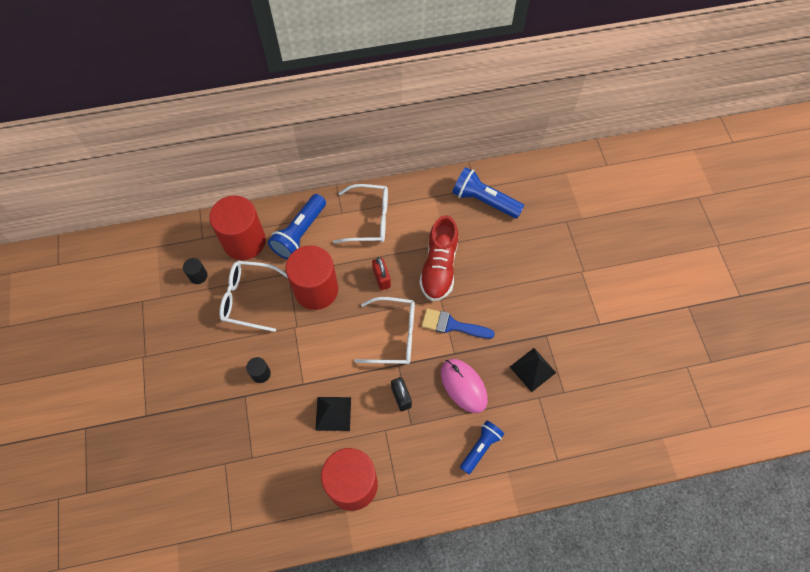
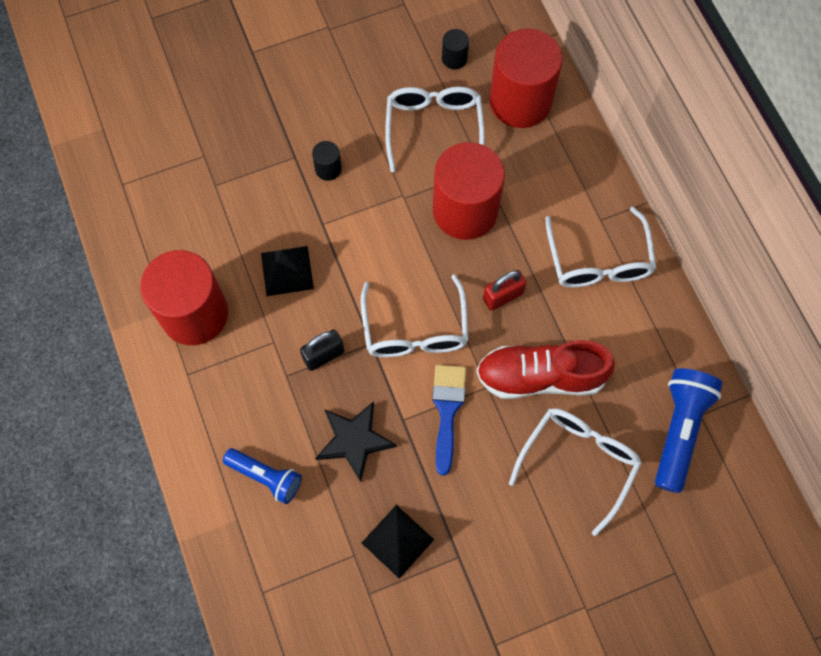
camera: 80 degrees right, 5 degrees up
blue flashlight [268,194,326,260] -> none
pink mouse [441,359,488,413] -> black star [315,401,397,482]
none -> white glasses [509,408,642,536]

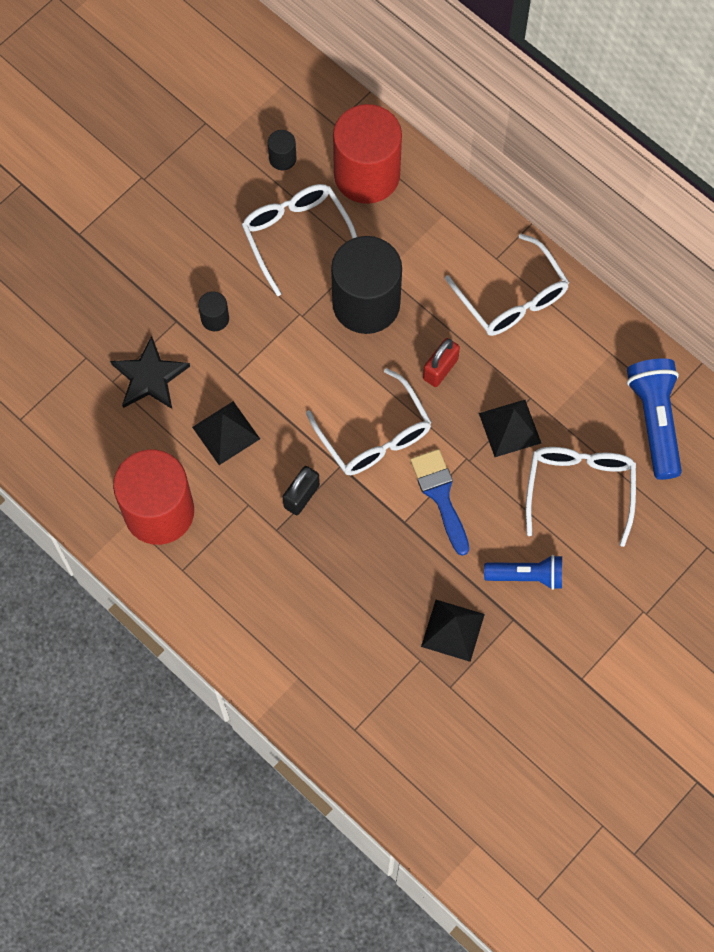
camera: 25 degrees left, 0 degrees up
blue flashlight [223,448,302,504] -> blue flashlight moved to [484,555,562,590]
black star [315,401,397,482] -> black star moved to [110,336,190,409]
red cylinder [433,142,505,240] -> black cylinder [331,236,402,334]
red shoe [476,340,615,399] -> black pyramid [479,400,541,457]

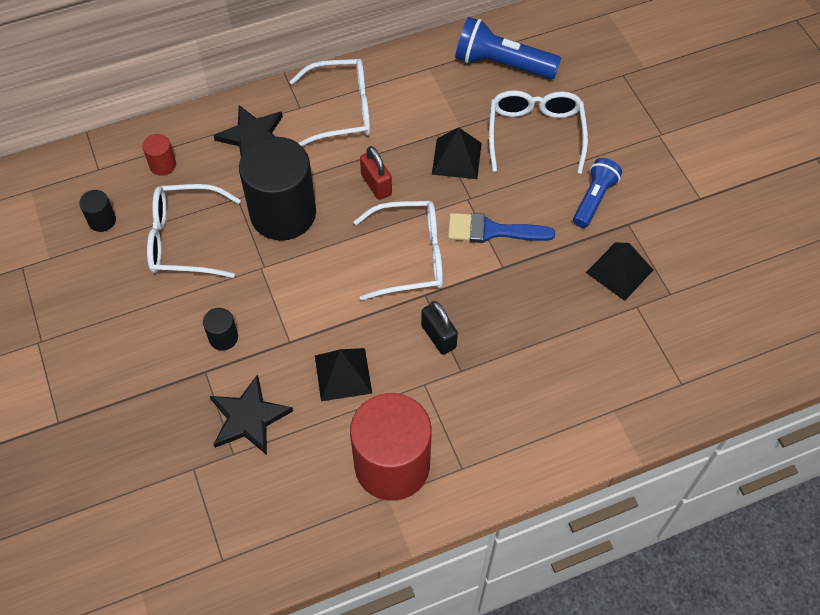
camera: 65 degrees left, 10 degrees down
red cylinder [333,104,402,204] -> red cylinder [142,134,176,176], size x0.42
white glasses [526,447,636,547] -> white glasses turned 60 degrees clockwise [489,90,588,174]
none -> black star [213,105,283,157]

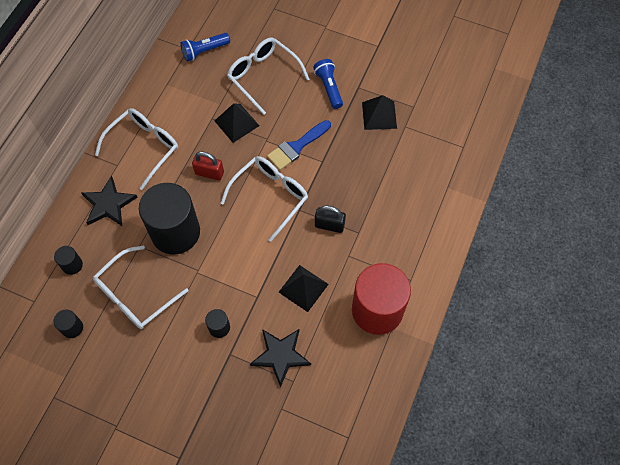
camera: 45 degrees left, 5 degrees up
red cylinder [142,134,176,176] -> black cylinder [54,246,83,275]
blue flashlight [455,17,561,79] -> blue flashlight [180,33,230,62], size x0.65

